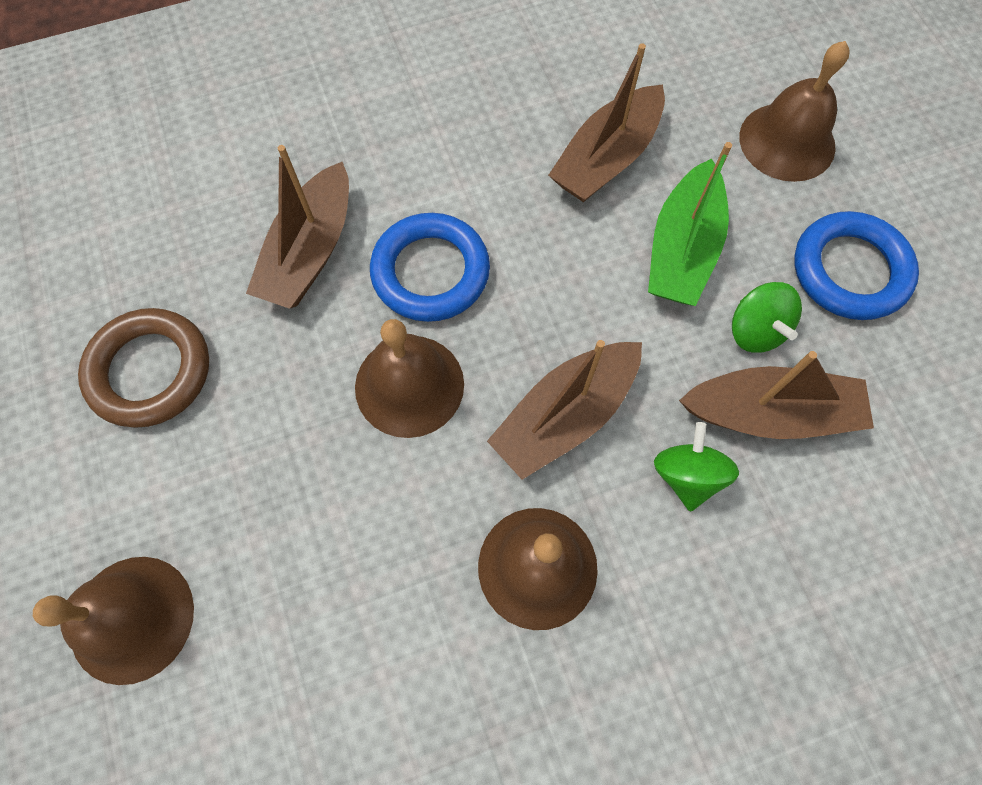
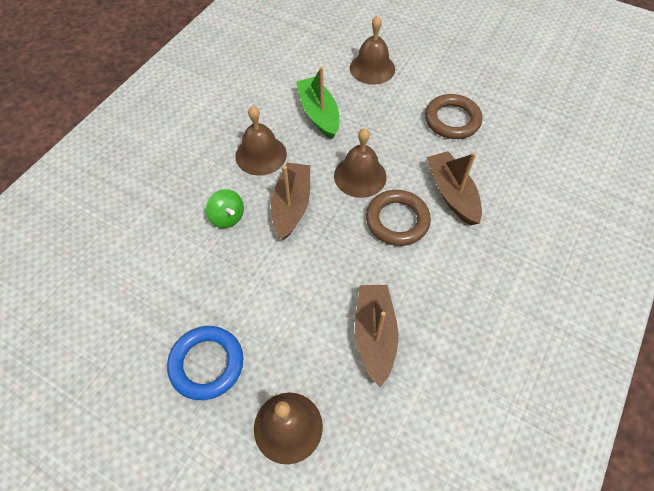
camera: 140 degrees right, 10 degrees down
blue ring [370,213,490,322] -> brown ring [366,190,431,246]
green boat [648,142,732,306] -> green boat moved to [296,67,339,139]
brown boat [679,351,874,439] -> none
green spinning top [732,282,802,353] -> none

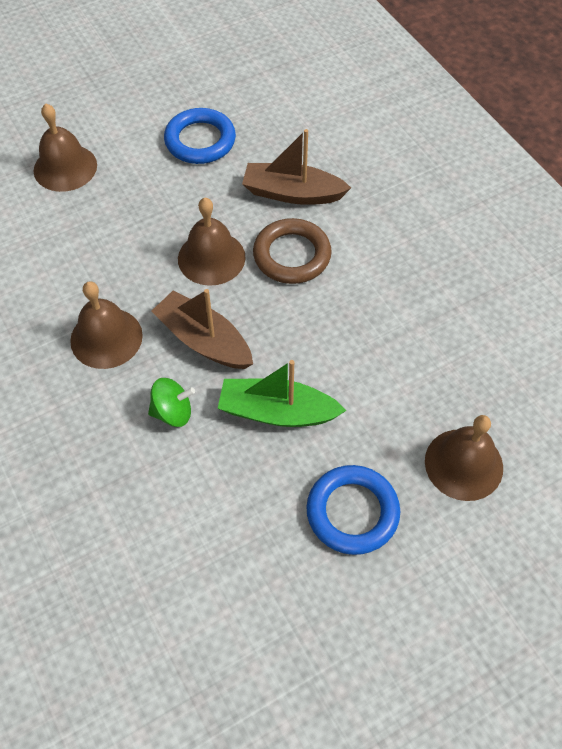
camera: 60 degrees left, 0 degrees up
green boat [296,67,339,139] -> green boat moved to [218,360,346,427]
brown boat [355,285,398,387] -> none
brown ring [425,94,482,139] -> blue ring [164,108,236,164]

